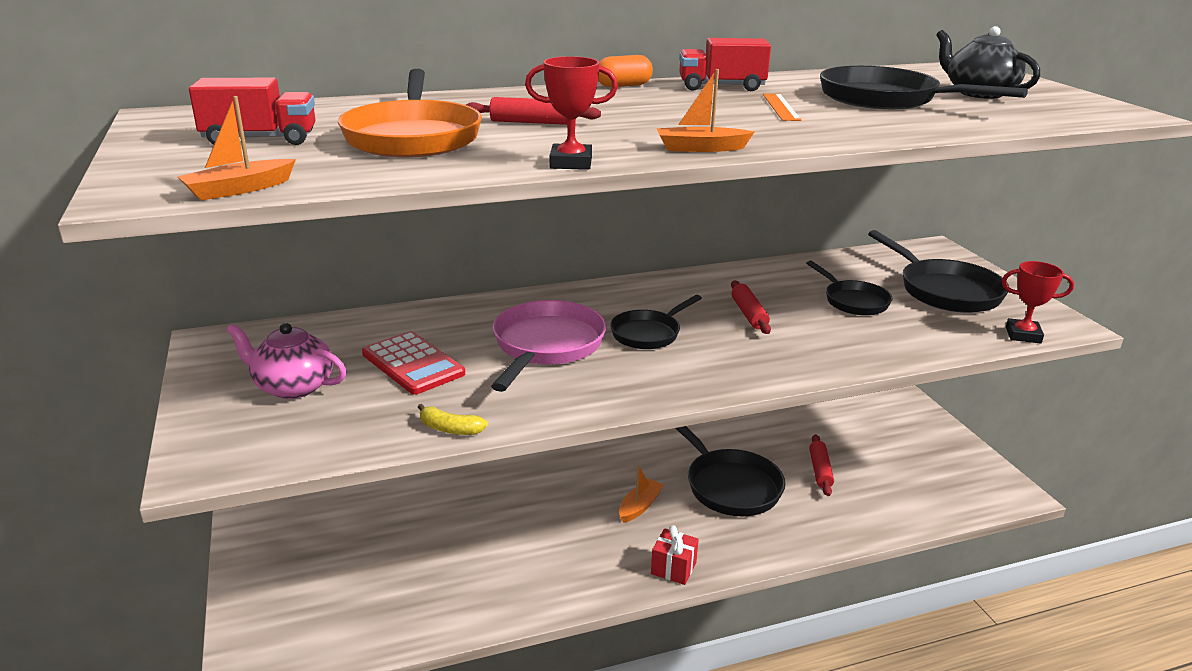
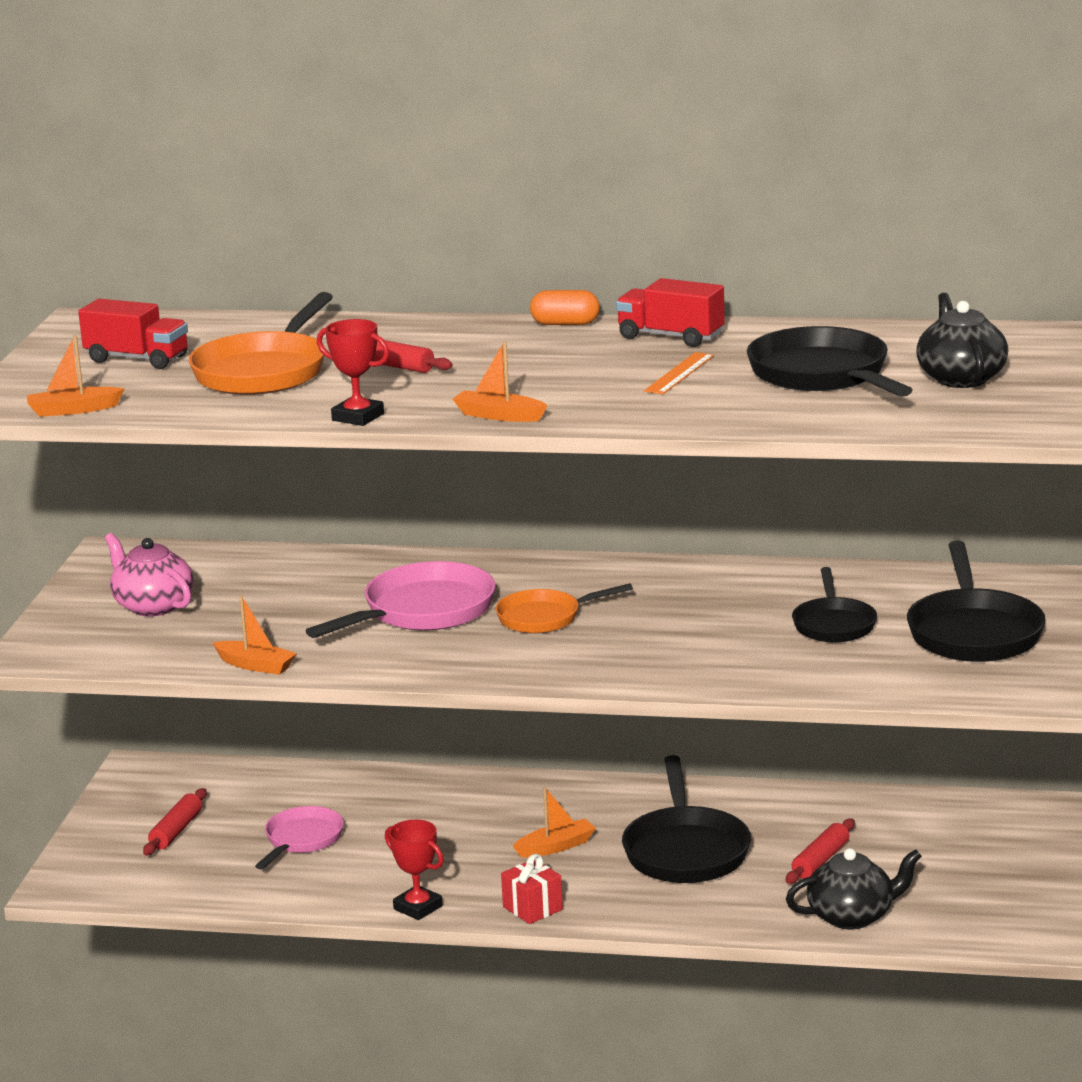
camera: 30 degrees right, 5 degrees down
red calculator [362,331,465,395] -> none
yellow banana [418,404,488,435] -> orange boat [212,595,297,675]
black pan [610,295,702,349] -> orange pan [496,583,633,633]
red rolling pin [731,281,771,334] -> red rolling pin moved to [143,788,207,855]
red trophy [1002,261,1074,344] -> red trophy moved to [385,820,444,920]
none -> pink pan [255,806,344,869]
none -> black teapot [786,848,922,929]

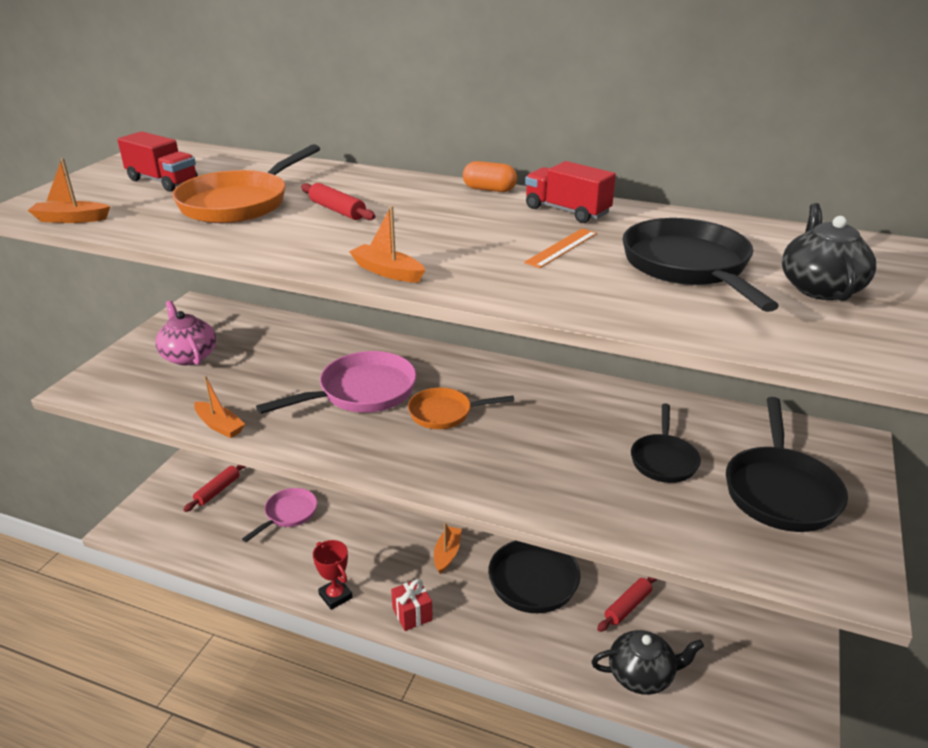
camera: 10 degrees right, 10 degrees up
red trophy [317,319,389,426] -> none
orange boat [513,787,596,858] -> orange boat turned 60 degrees counterclockwise [434,522,462,574]

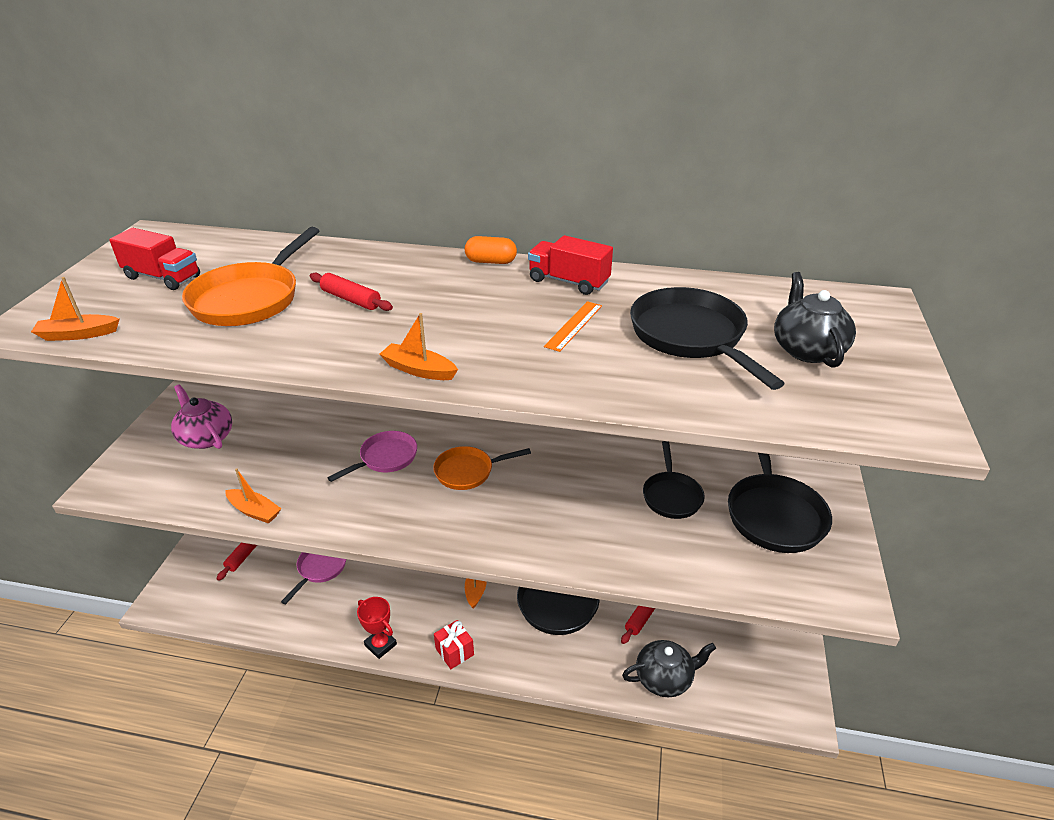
camera: 10 degrees left, 5 degrees up
pink pan [256,351,417,414] -> pink pan [327,431,417,482], size x0.63

